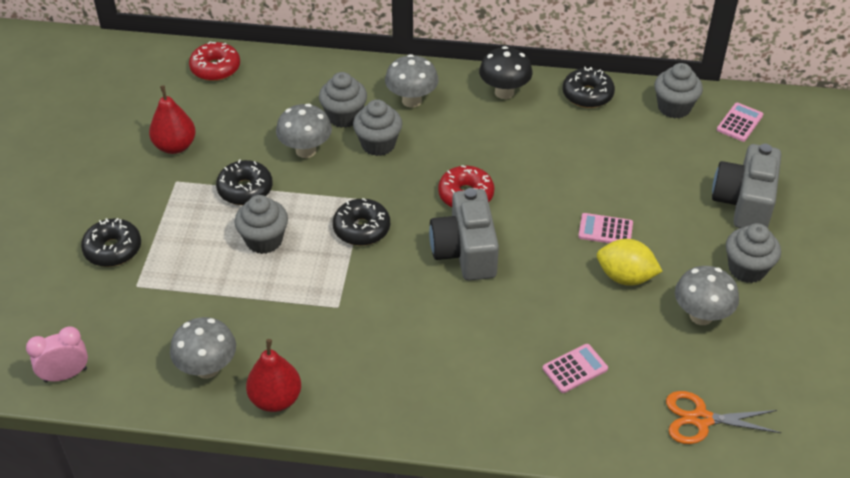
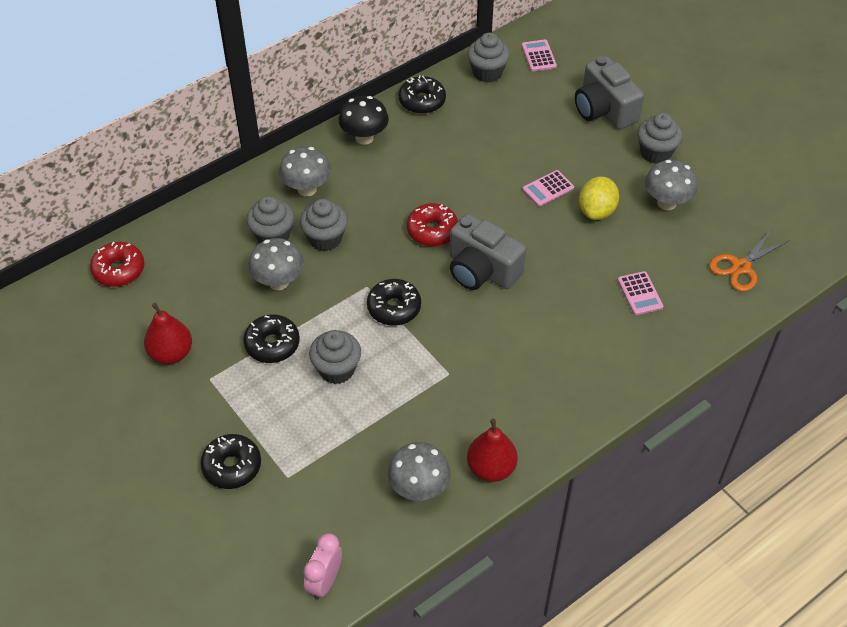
camera: 45 degrees left, 5 degrees up
pink calculator [543,344,608,393] -> pink calculator turned 150 degrees clockwise [618,271,663,315]
yellow lemon [597,239,662,286] -> yellow lemon turned 45 degrees counterclockwise [579,176,619,220]

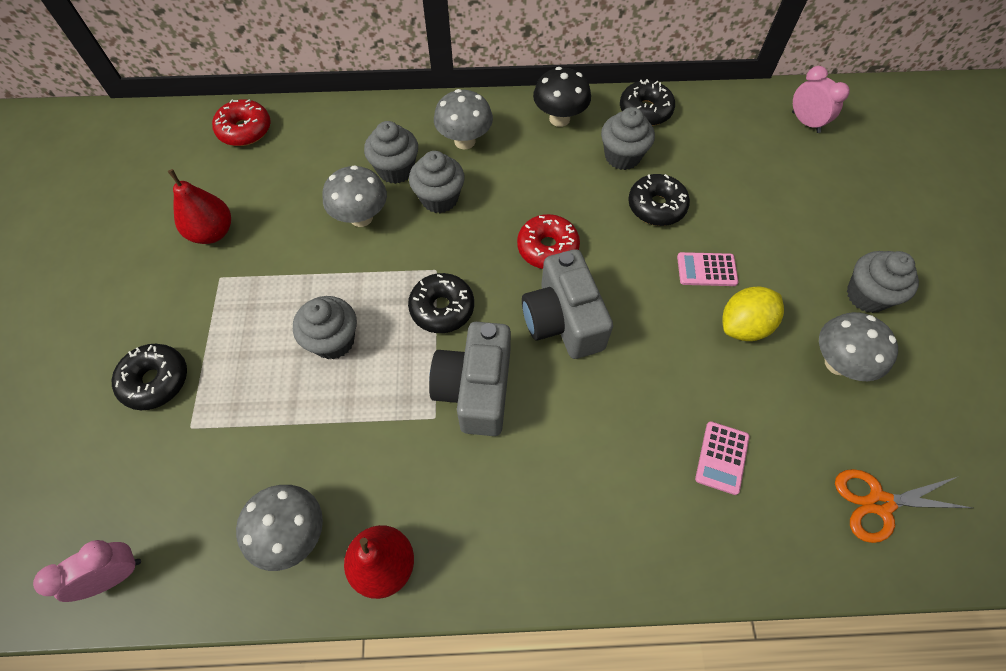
camera: 35 degrees right, 10 degrees up
black donut [243,314,300,363] -> black donut moved to [628,174,690,226]
grey cupcake [467,33,510,83] -> grey cupcake moved to [601,107,655,170]
pink calculator [522,40,557,71] -> pink clock [792,66,850,133]
grey camera [575,56,644,130] -> grey camera moved to [429,322,511,436]

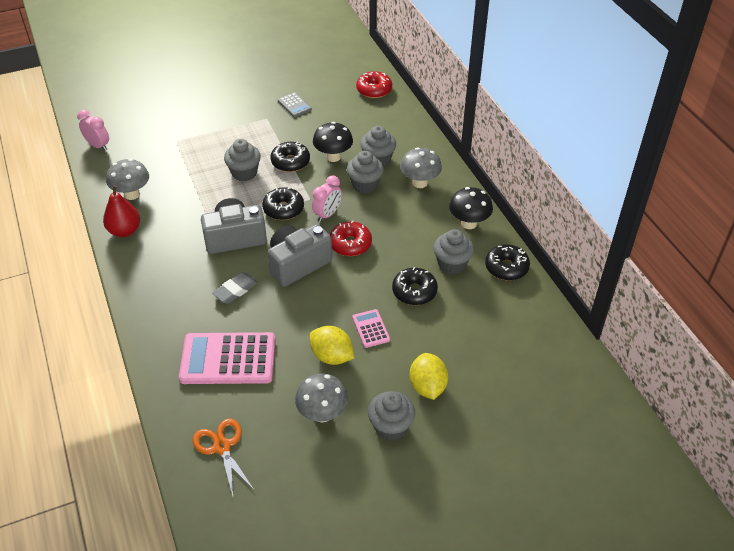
camera: 70 degrees right, 15 degrees down
black donut [112,344,187,410] -> black donut moved to [270,142,310,172]
red pear [168,169,231,244] -> grey calculator [278,92,312,117]
grey mushroom [322,165,387,227] -> black mushroom [313,122,353,162]
pink calculator [695,421,749,495] -> pink calculator [179,332,275,384], size x2.10
pink clock [792,66,850,133] -> pink clock moved to [312,175,342,222]
none -> grey eraser [212,272,258,304]
none -> yellow lemon [409,353,448,400]

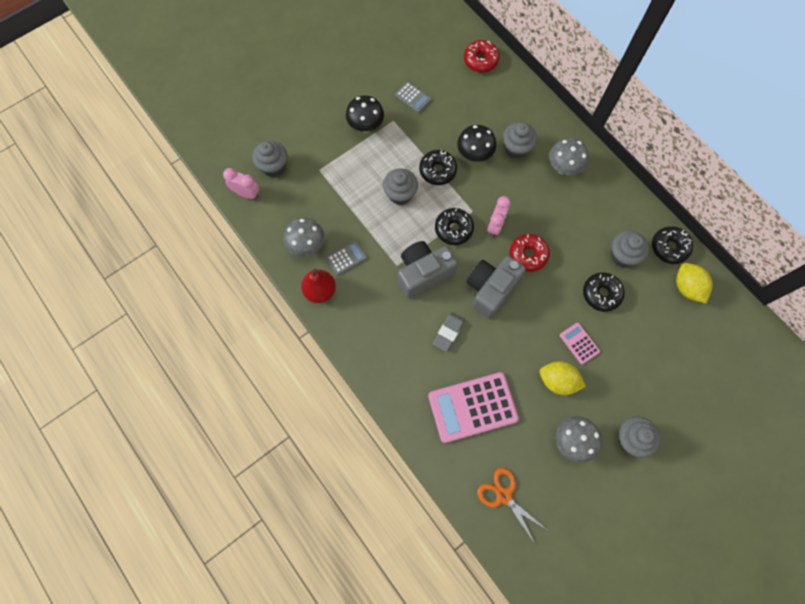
camera: 15 degrees left, 25 degrees up
grey cupcake [347,151,384,193] -> grey cupcake moved to [252,141,287,177]
yellow lemon [409,353,448,400] -> yellow lemon moved to [676,263,713,303]
black mushroom [449,187,493,229] -> black mushroom moved to [346,95,384,132]
none -> grey calculator [326,241,367,275]

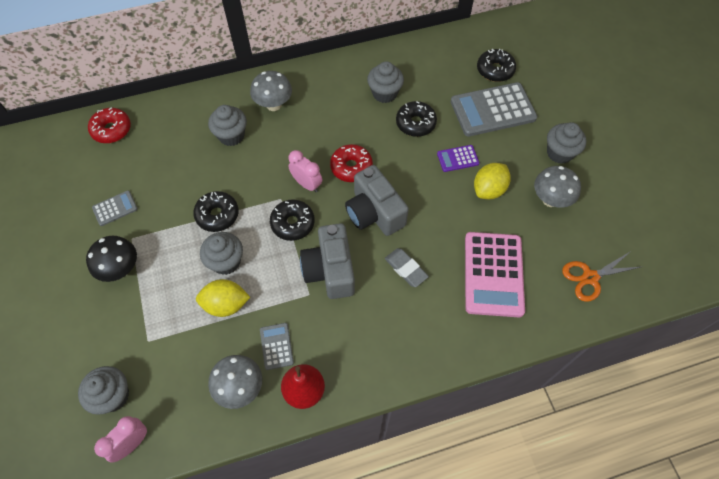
camera: 70 degrees left, 10 degrees down
black mushroom [457,125,496,162] -> none
pink calculator [560,323,600,364] -> purple calculator [437,145,479,172]
black donut [652,226,693,264] -> black donut moved to [477,49,516,82]
yellow lemon [676,263,713,303] -> yellow lemon moved to [196,279,250,317]
none -> grey calculator [451,82,537,137]

